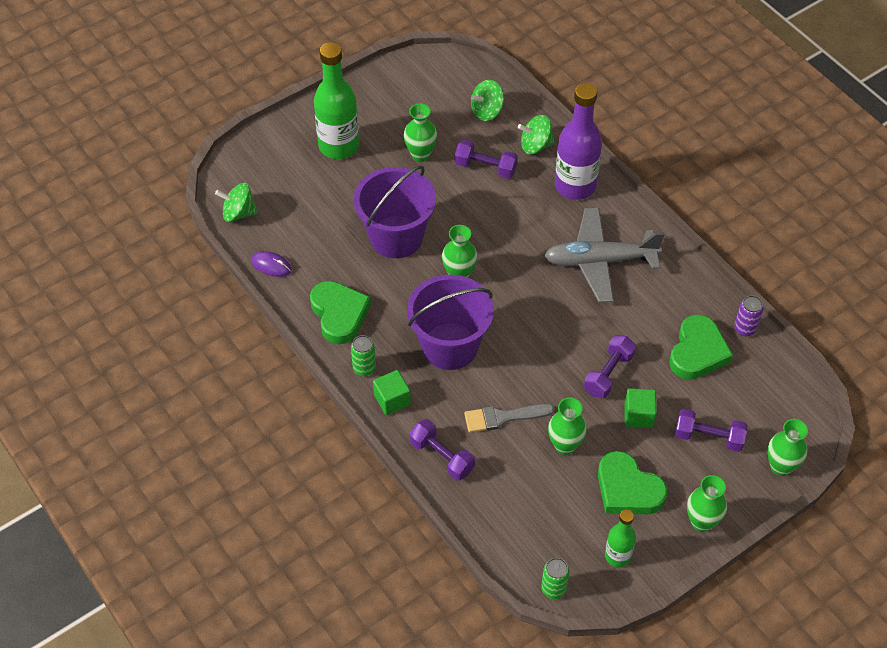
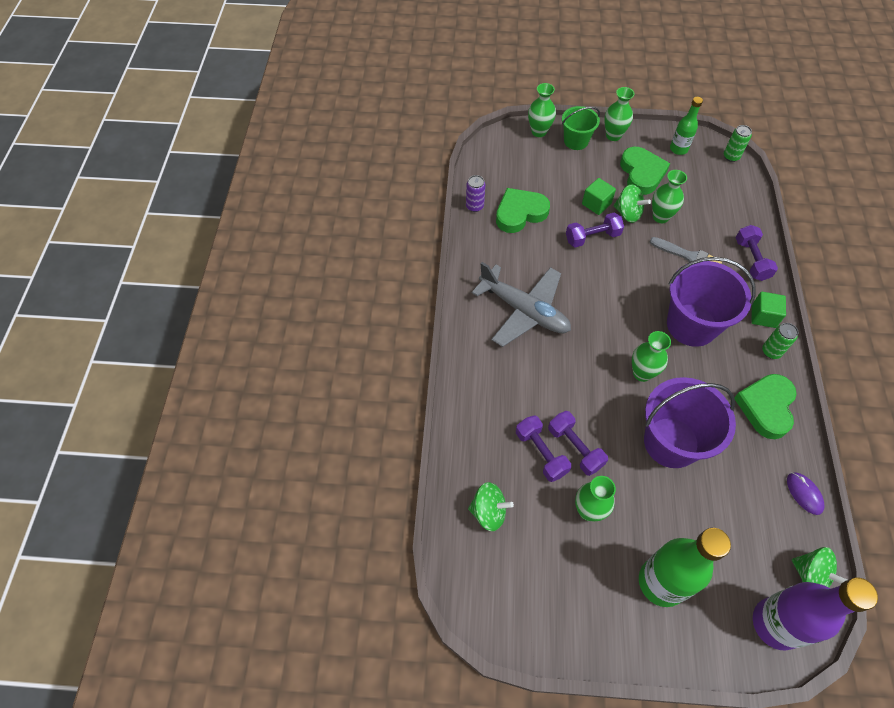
camera: 140 degrees left, 5 degrees up
green spinning top [518,115,554,154] -> green spinning top moved to [614,184,651,223]
purple bottle [555,83,602,200] -> purple bottle moved to [753,577,878,651]
purple dumbbell [675,409,748,452] -> purple dumbbell moved to [548,411,608,476]
none -> green bucket [562,106,600,150]

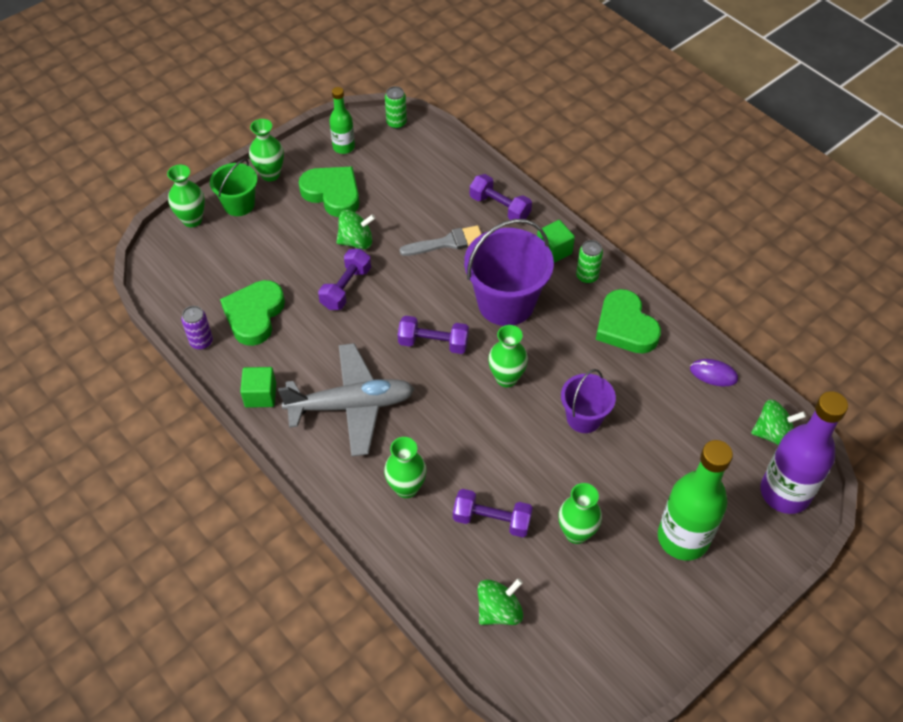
camera: 45 degrees left, 5 degrees down
purple dumbbell [548,411,608,476] -> purple dumbbell moved to [398,316,469,354]
green cube [582,178,616,215] -> green cube moved to [240,367,276,408]
purple bucket [644,377,736,468] -> purple bucket [561,369,616,433], size x0.58
green vase [652,170,687,223] -> green vase moved to [384,437,427,498]

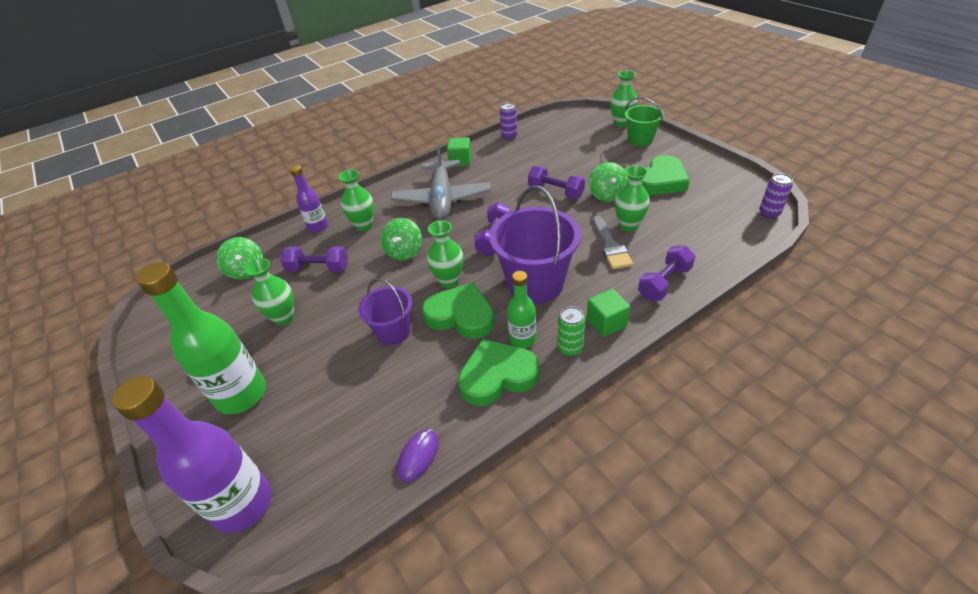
camera: 100 degrees right, 10 degrees down
green heart [220,280,285,346] -> green heart moved to [422,282,495,339]
green vase [249,119,284,181] -> green vase moved to [615,165,650,232]
green bottle [329,87,355,154] -> green bottle moved to [507,271,536,348]
green can [385,86,407,129] -> purple can [759,173,793,218]
purple dumbbell [453,489,533,537] -> purple dumbbell turned 75 degrees clockwise [281,246,348,272]
green spinning top [751,399,806,445] -> green spinning top moved to [381,218,422,261]
none -> purple bottle [290,165,328,232]

